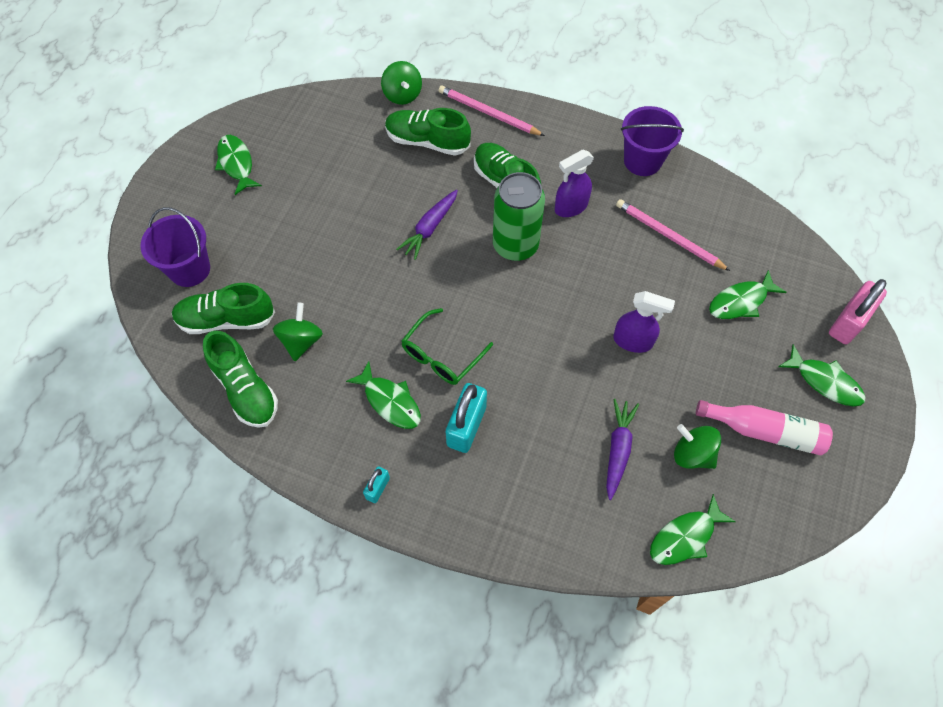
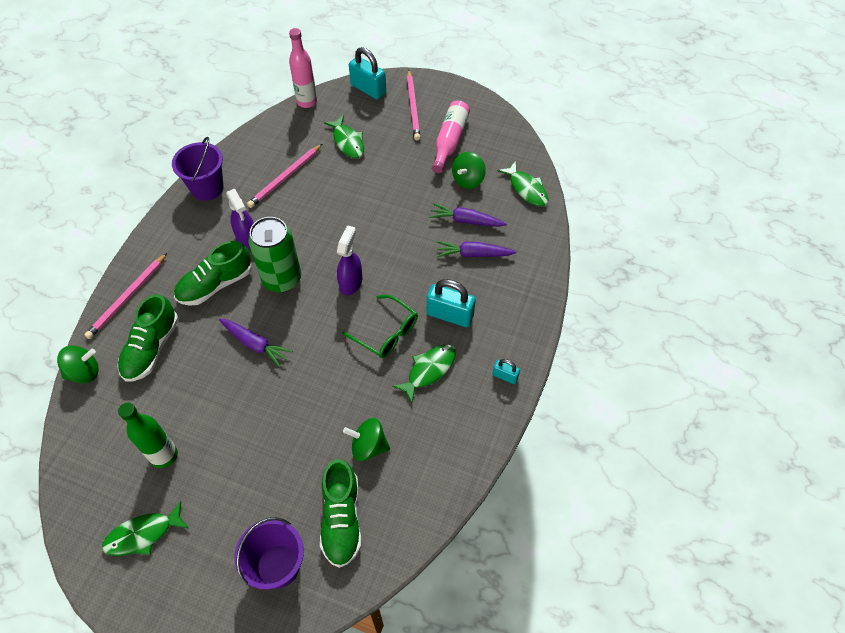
camera: 90 degrees left, 5 degrees down
green shoe [203,331,278,428] -> none
purple spray bottle [613,291,675,353] -> purple spray bottle moved to [337,225,362,296]
green fish [778,344,866,406] -> pink pencil [407,70,420,140]
pink padlock [829,279,887,344] -> turquoise padlock [349,47,386,100]
none -> green bottle [118,403,178,468]
none -> pink bottle [289,28,317,108]
none -> purple carrot [437,241,517,258]

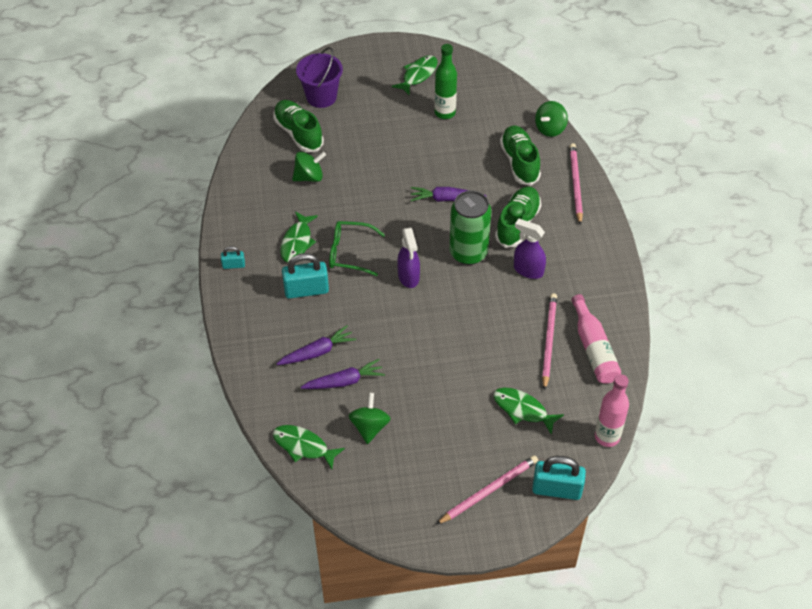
camera: 150 degrees right, 5 degrees down
purple bucket [172,137,224,201] -> none
pink pencil [407,70,420,140] -> pink pencil turned 90 degrees clockwise [436,455,538,525]
pink bottle [432,100,470,173] -> pink bottle moved to [571,294,621,384]

